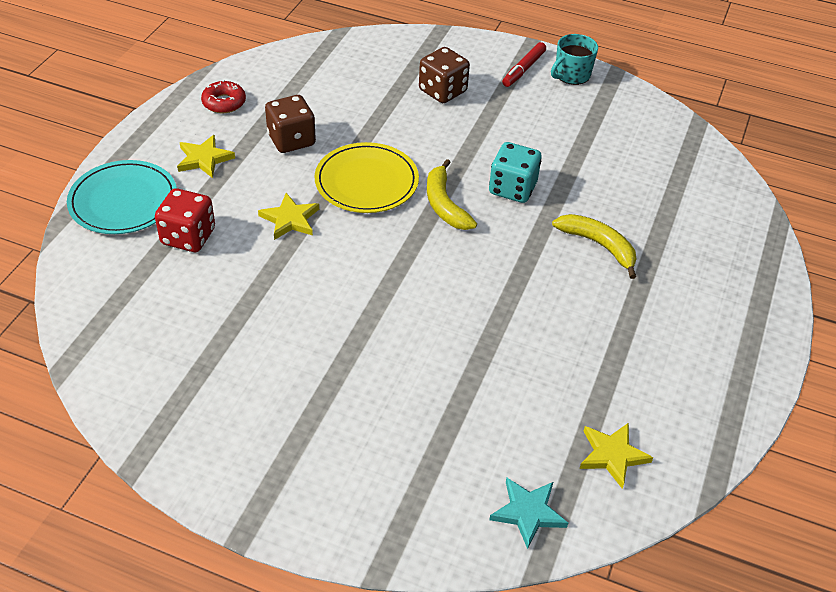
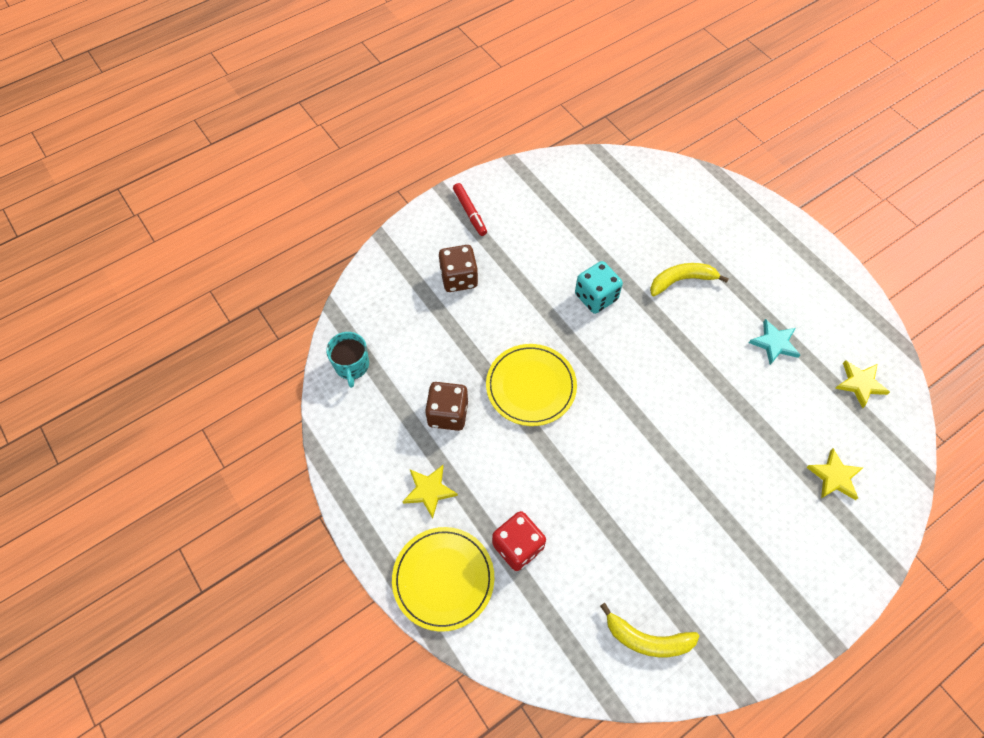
camera: 55 degrees left, 15 degrees up
turquoise plate [67,160,177,234] -> yellow plate [392,527,494,632]
red donut [201,80,246,113] -> none
yellow star [258,193,319,240] -> yellow star moved to [806,448,863,500]
yellow banana [427,159,477,230] -> yellow banana moved to [600,603,699,657]
turquoise star [489,478,568,549] -> turquoise star moved to [749,319,800,365]
turquoise mug [551,34,598,85] -> turquoise mug moved to [326,332,369,388]

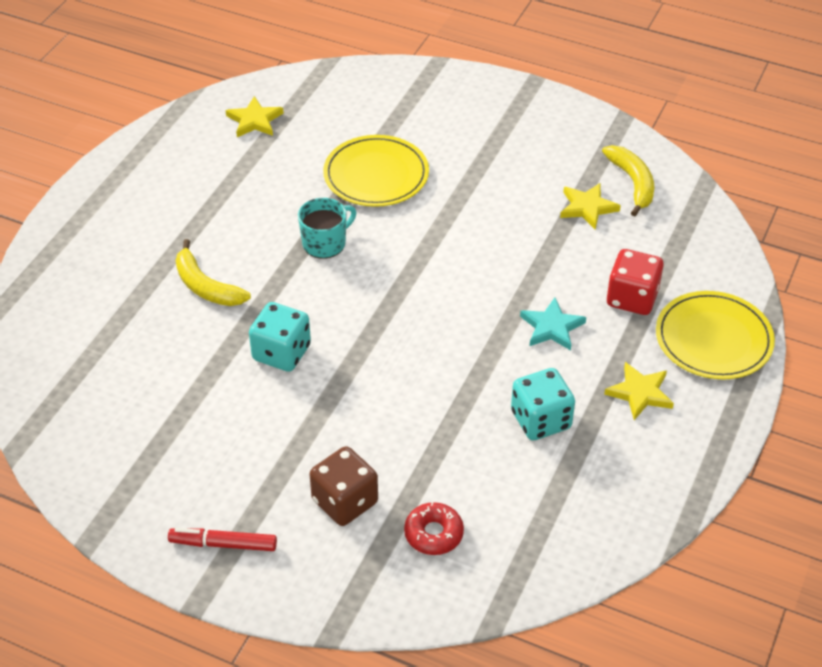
camera: 120 degrees left, 15 degrees down
turquoise mug [326,332,369,388] -> turquoise mug moved to [298,198,356,259]
brown dice [425,382,468,431] -> turquoise dice [511,368,575,440]
red marker [453,183,487,236] -> red marker turned 120 degrees counterclockwise [168,528,277,551]
yellow plate [486,344,577,426] -> yellow plate moved to [323,135,429,207]
turquoise star [749,319,800,365] -> turquoise star moved to [520,298,586,350]
yellow star [806,448,863,500] -> yellow star moved to [560,183,621,230]
none -> red donut [404,502,464,555]

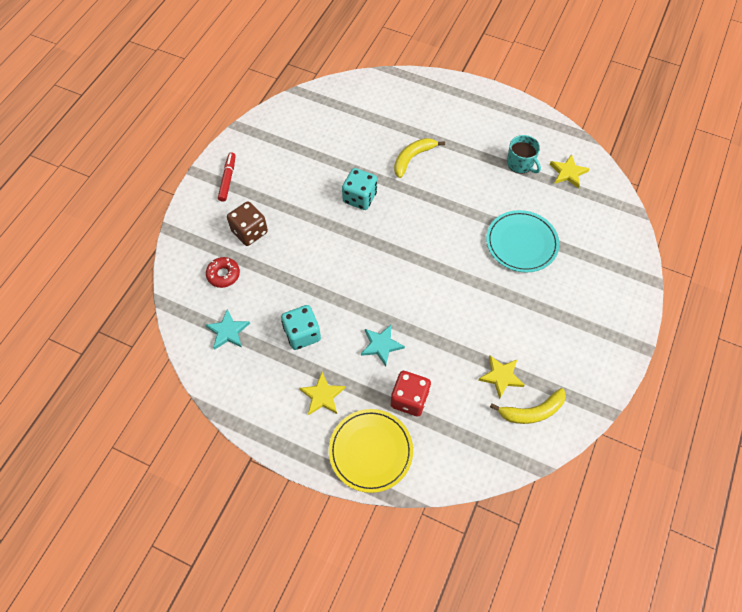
camera: 90 degrees right, 15 degrees up
turquoise mug [298,198,356,259] -> turquoise mug moved to [507,135,541,173]
yellow plate [323,135,429,207] -> turquoise plate [486,210,559,273]
none -> turquoise star [206,309,250,350]

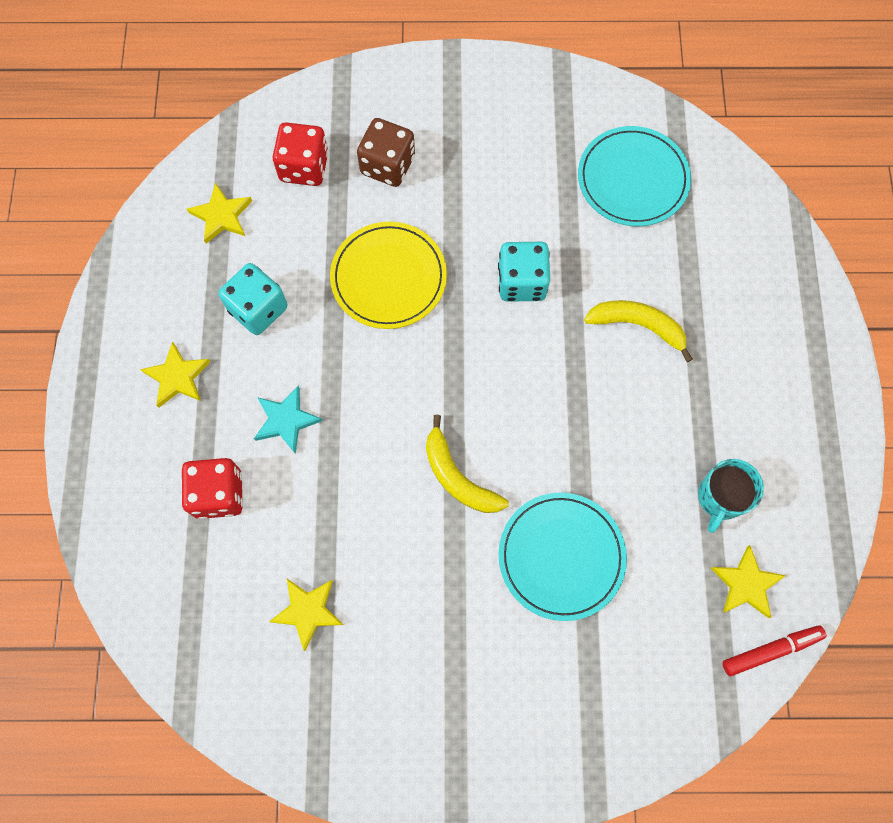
camera: 65 degrees right, 10 degrees up
red donut [206,257,240,288] -> red dice [273,122,328,186]
turquoise star [206,309,250,350] -> yellow star [187,182,252,244]
red marker [218,152,236,202] -> red marker moved to [722,625,826,676]
yellow plate [329,409,413,493] -> yellow plate moved to [330,222,447,329]
yellow banana [490,388,566,424] -> yellow banana moved to [426,415,509,513]
none -> turquoise plate [578,126,691,226]

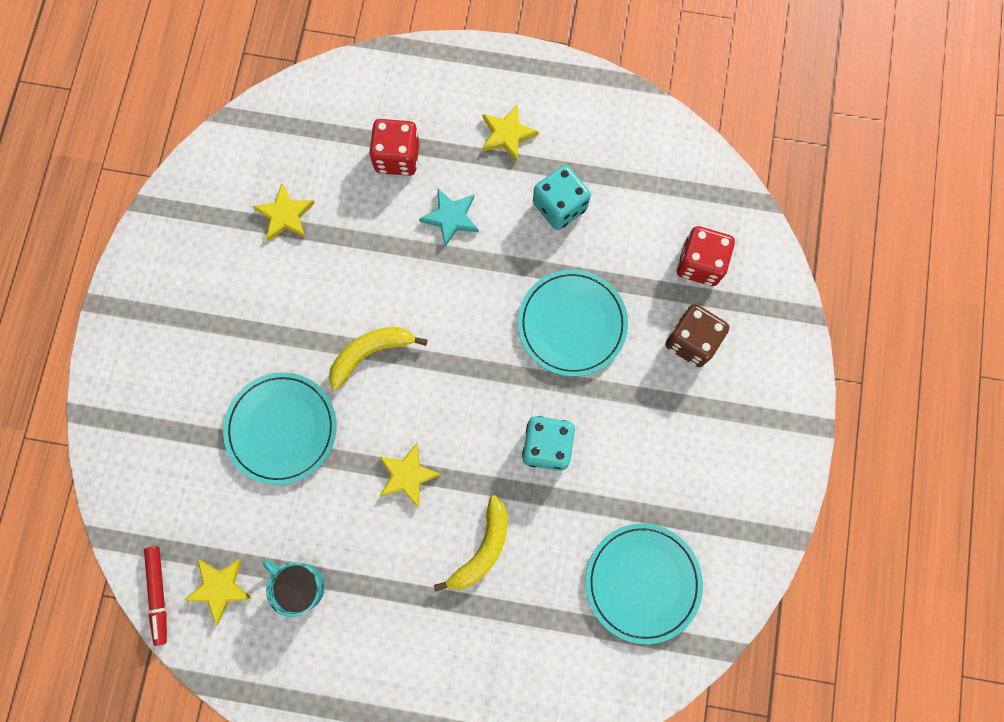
camera: 100 degrees right, 5 degrees up
yellow star [187,182,252,244] -> yellow star moved to [379,443,441,508]
yellow plate [330,222,447,329] -> turquoise plate [518,269,628,377]

